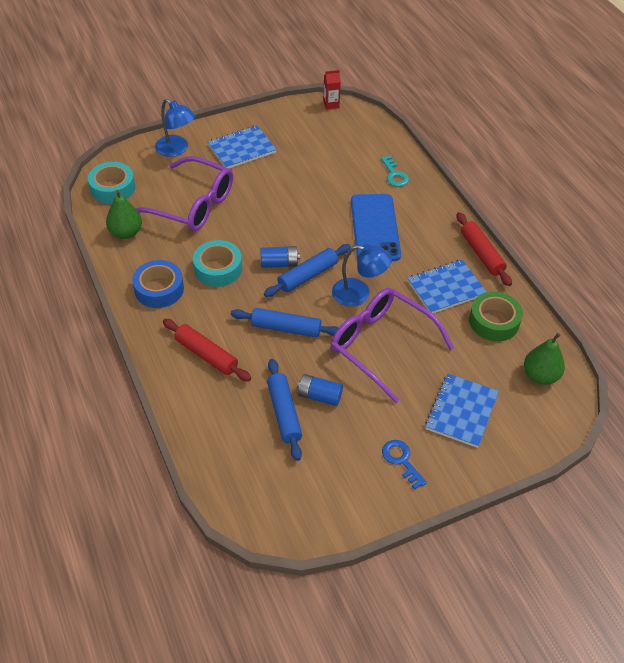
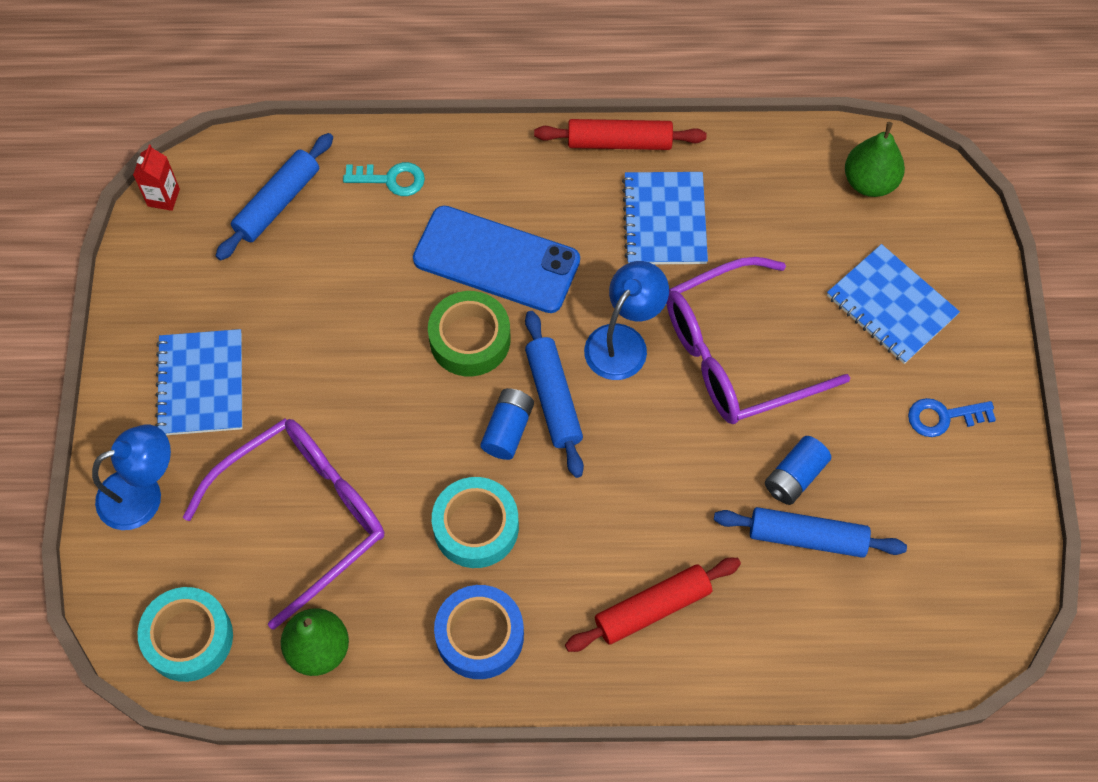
camera: 65 degrees left, 15 degrees up
blue rolling pin [231,308,339,338] -> blue rolling pin moved to [215,133,333,261]
green tape [469,292,523,341] -> green tape moved to [428,291,511,376]

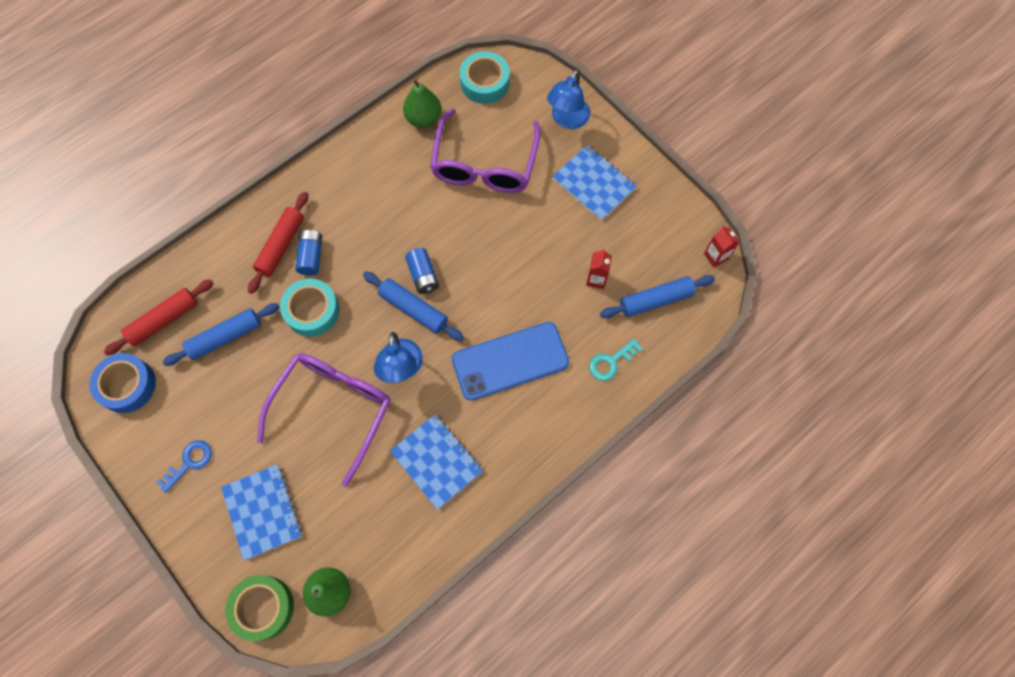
camera: 140 degrees right, 5 degrees up
blue rolling pin [215,133,333,261] -> blue rolling pin turned 75 degrees clockwise [600,275,715,318]
green tape [428,291,511,376] -> green tape moved to [225,575,294,641]
turquoise tape [432,477,519,568] -> turquoise tape moved to [280,279,340,337]
blue tape [434,585,524,679] -> blue tape moved to [89,353,156,413]
red rolling pin [534,119,707,150] -> red rolling pin moved to [104,279,214,355]
blue battery [765,436,831,505] -> blue battery moved to [295,230,322,276]
blue notebook [827,244,960,364] -> blue notebook turned 60 degrees clockwise [221,464,302,561]
none -> red carton [586,249,612,289]

